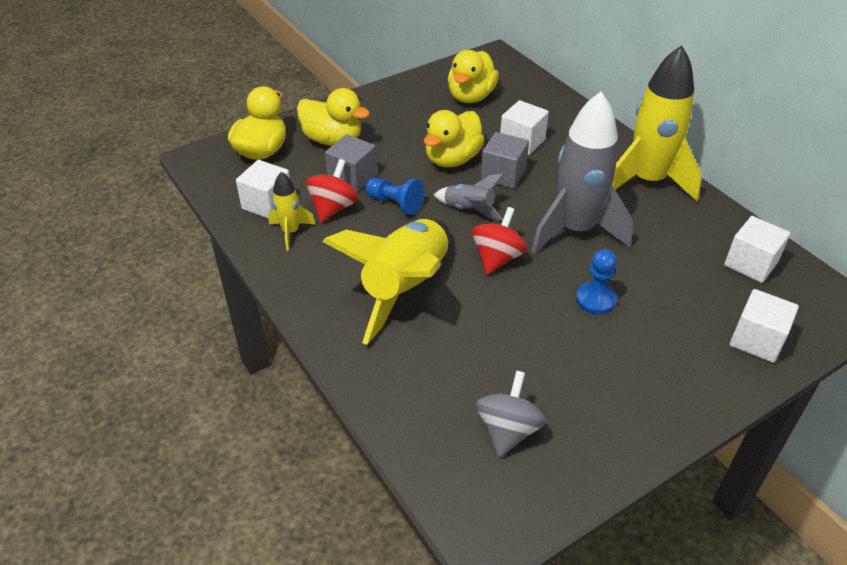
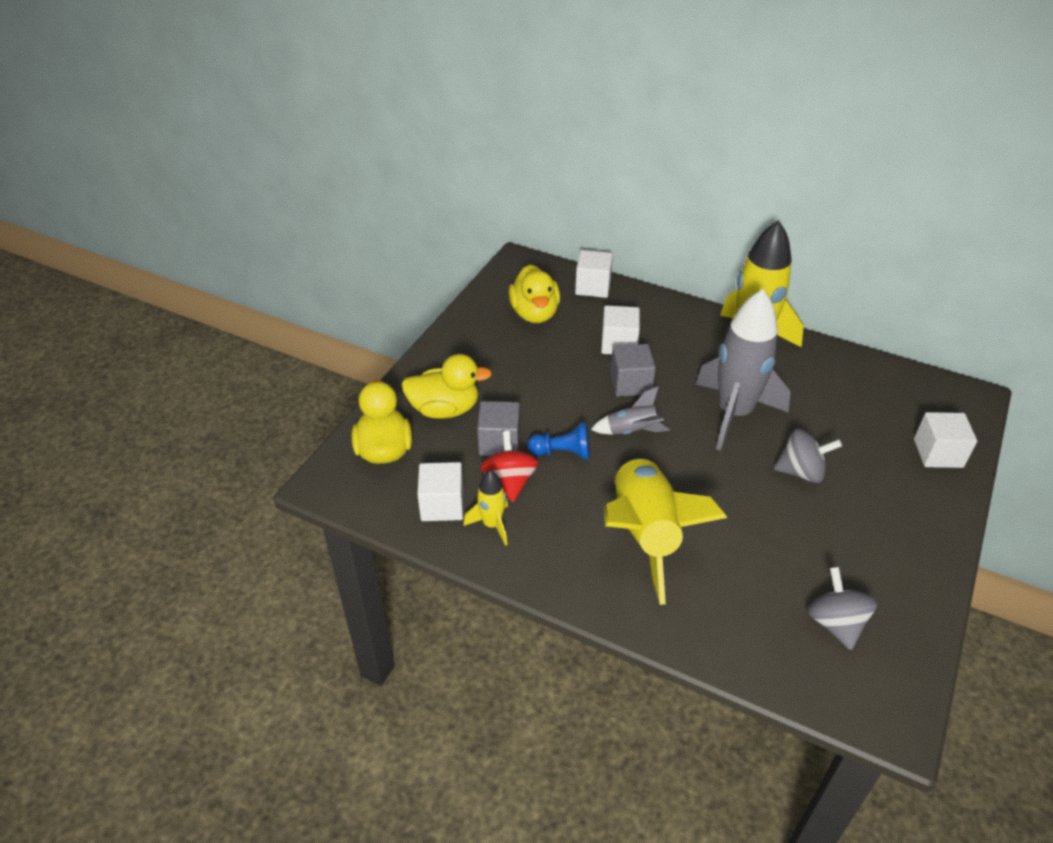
camera: 30 degrees left, 0 degrees up
yellow duck [424,110,485,167] -> none
red spinning top [472,207,527,274] -> none
blue pawn [576,249,617,314] -> grey spinning top [774,429,842,483]
white cube [724,216,791,283] -> white cube moved to [575,250,613,298]

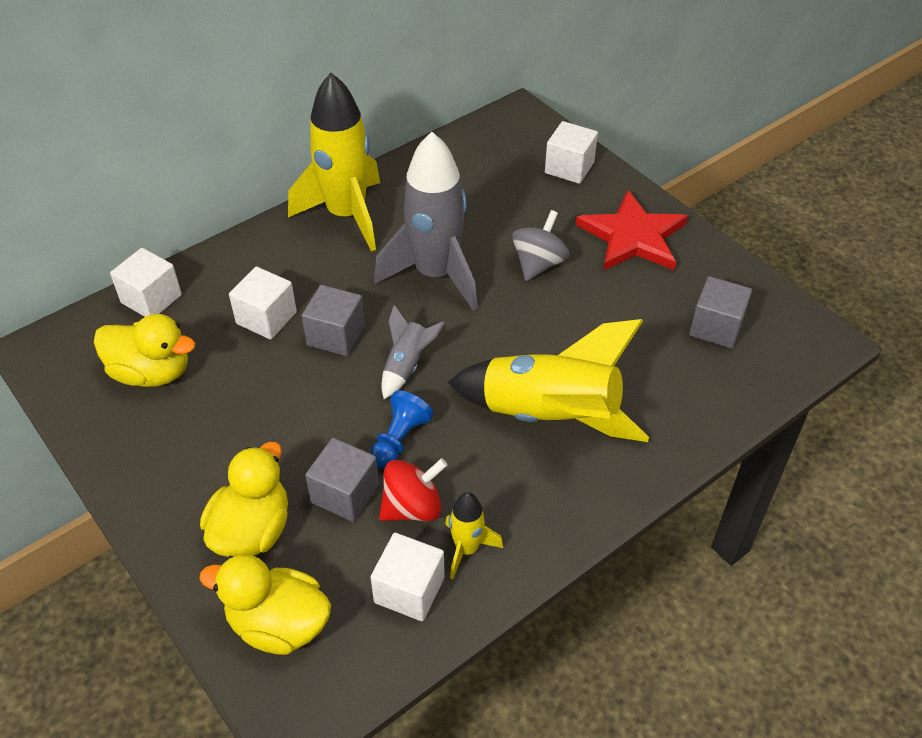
camera: 65 degrees left, 5 degrees up
red spinning top [480,430,539,502] -> red spinning top turned 135 degrees clockwise [379,458,447,521]
grey spinning top [808,567,878,650] -> grey cube [689,276,752,348]
none -> red star [576,190,688,271]

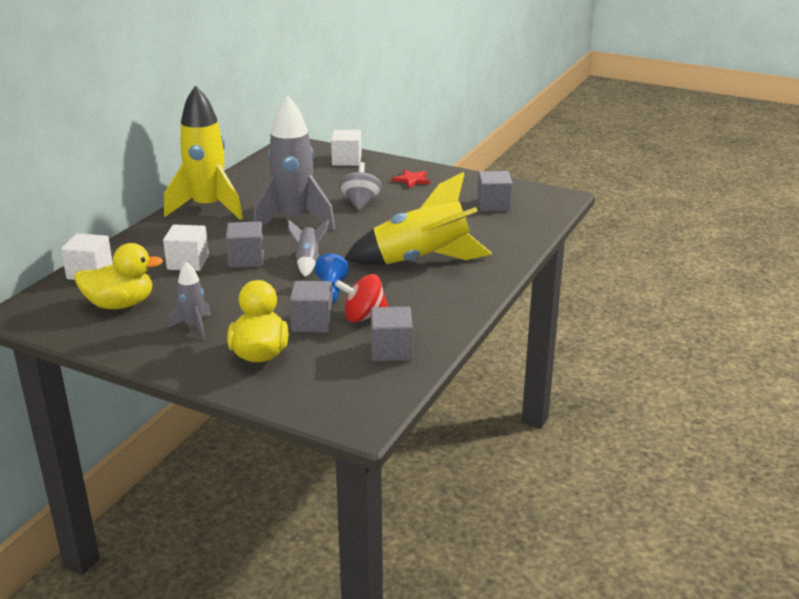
camera: 25 degrees left, 20 degrees down
yellow duck [199,554,331,655] -> none
white cube [370,533,445,621] -> grey cube [371,307,413,361]
red spinning top [379,458,447,521] -> red spinning top turned 135 degrees counterclockwise [335,274,388,322]
yellow rocket [445,492,503,579] -> none
red star [576,190,688,271] -> red star [392,169,430,188], size x0.48
none -> grey rocket [168,261,211,339]

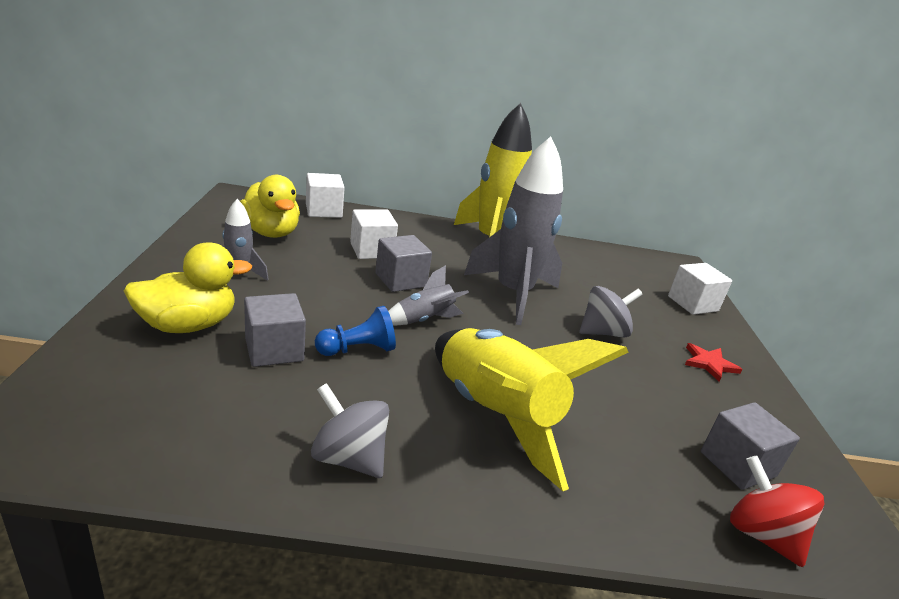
camera: 60 degrees right, 0 degrees up
red spinning top [335,274,388,322] -> red spinning top moved to [730,455,824,567]
grey cube [371,307,413,361] -> none
none -> grey spinning top [311,383,389,478]

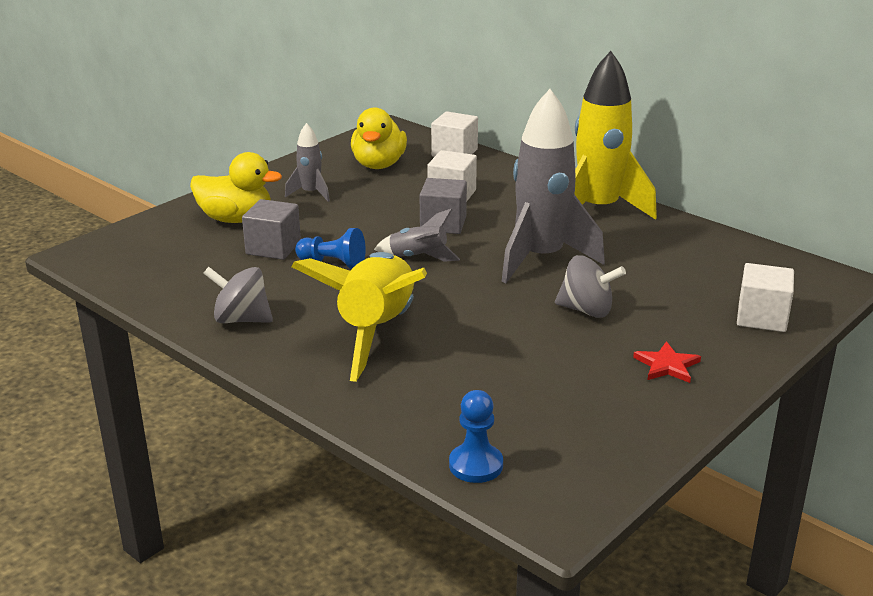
camera: 45 degrees right, 0 degrees up
grey spinning top [311,383,389,478] -> grey spinning top turned 60 degrees counterclockwise [203,267,273,323]
grey cube [701,402,800,490] -> none
red spinning top [730,455,824,567] -> blue pawn [449,390,503,483]

